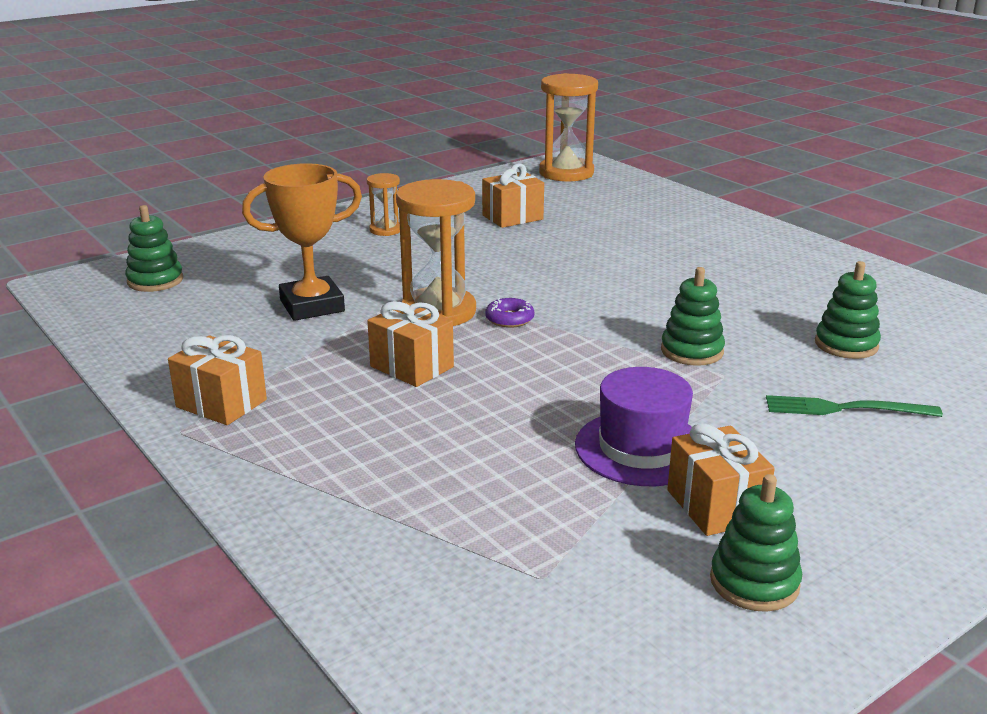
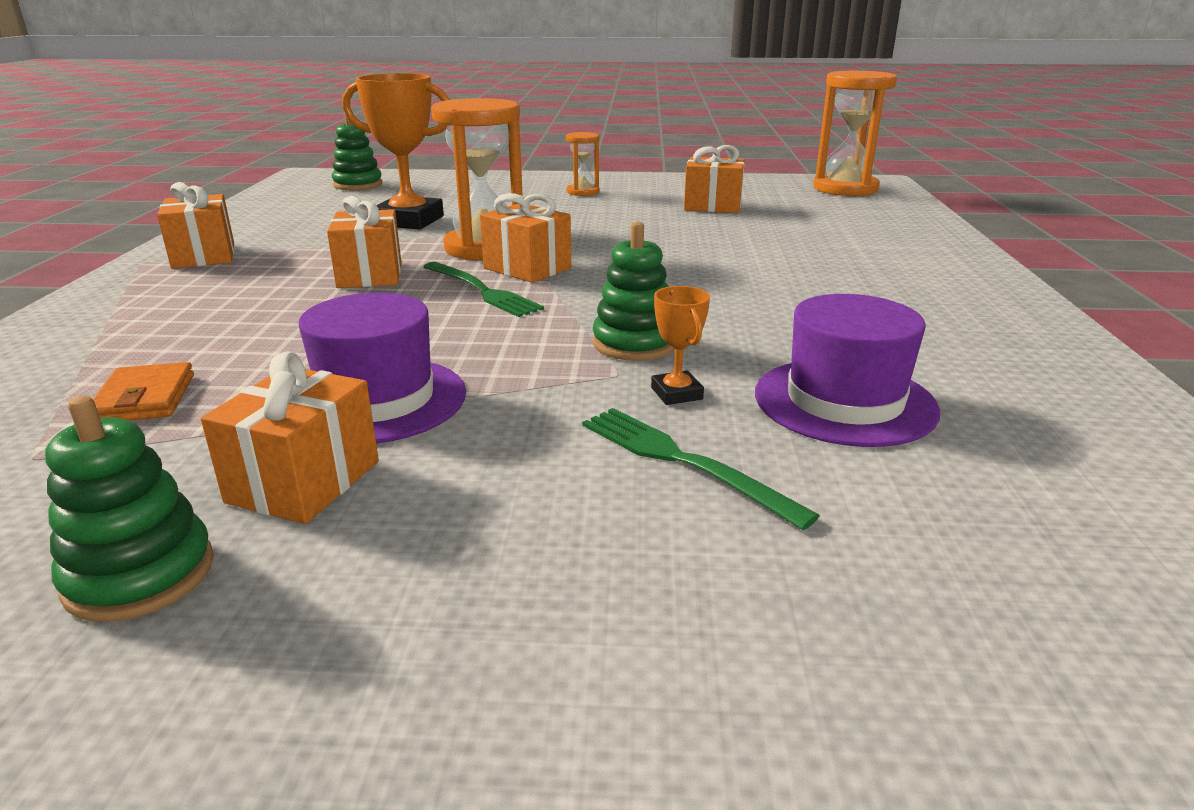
camera: 40 degrees right, 0 degrees up
purple donut [485,298,534,328] -> orange gift [480,193,571,283]
green stacking toy [815,261,881,359] -> purple hat [755,294,940,447]
none -> orange wallet [93,362,194,420]
none -> green fork [423,262,544,317]
none -> orange trophy [651,286,710,405]

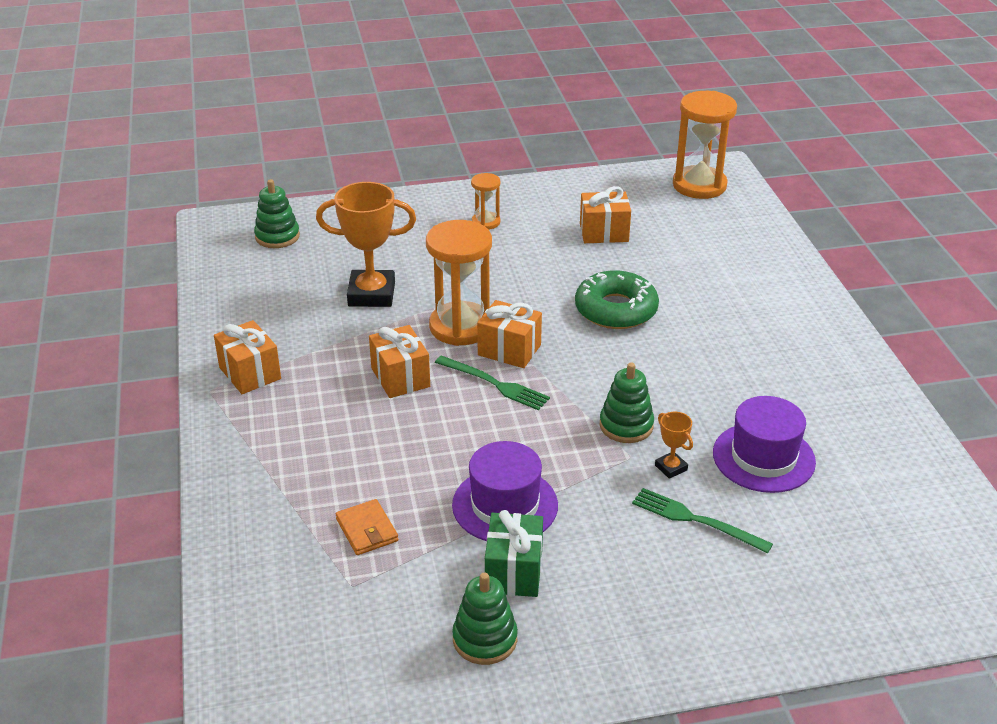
camera: 15 degrees left, 10 degrees up
orange gift [201,351,379,524] -> green gift [485,510,543,597]
none -> green donut [575,270,659,329]

